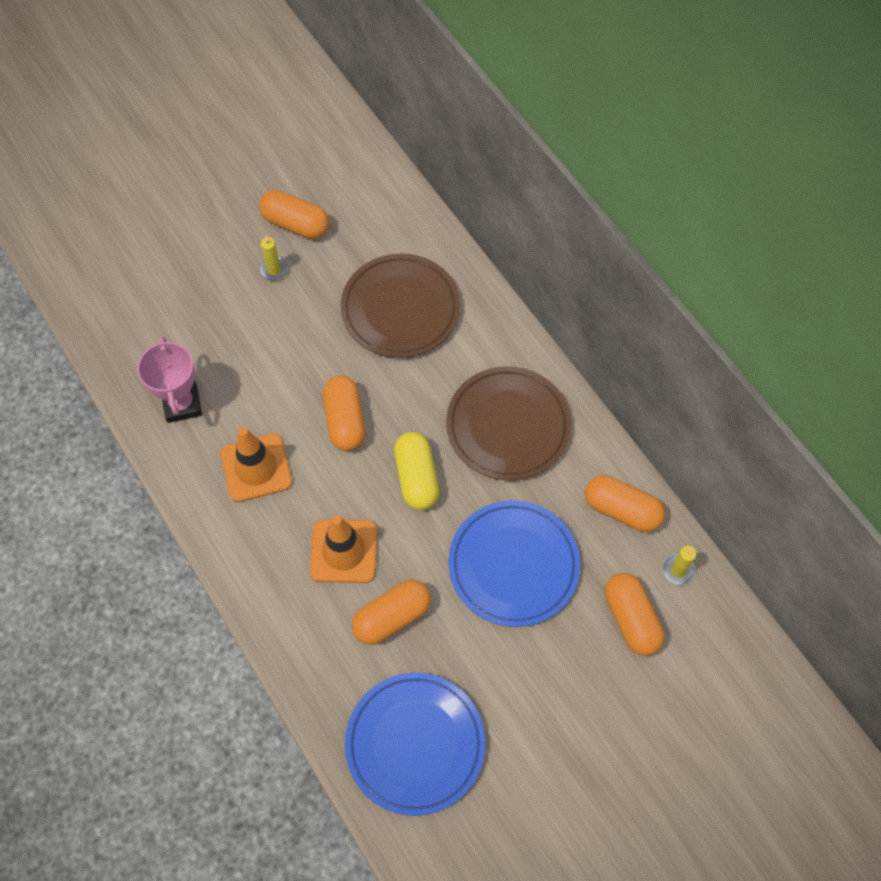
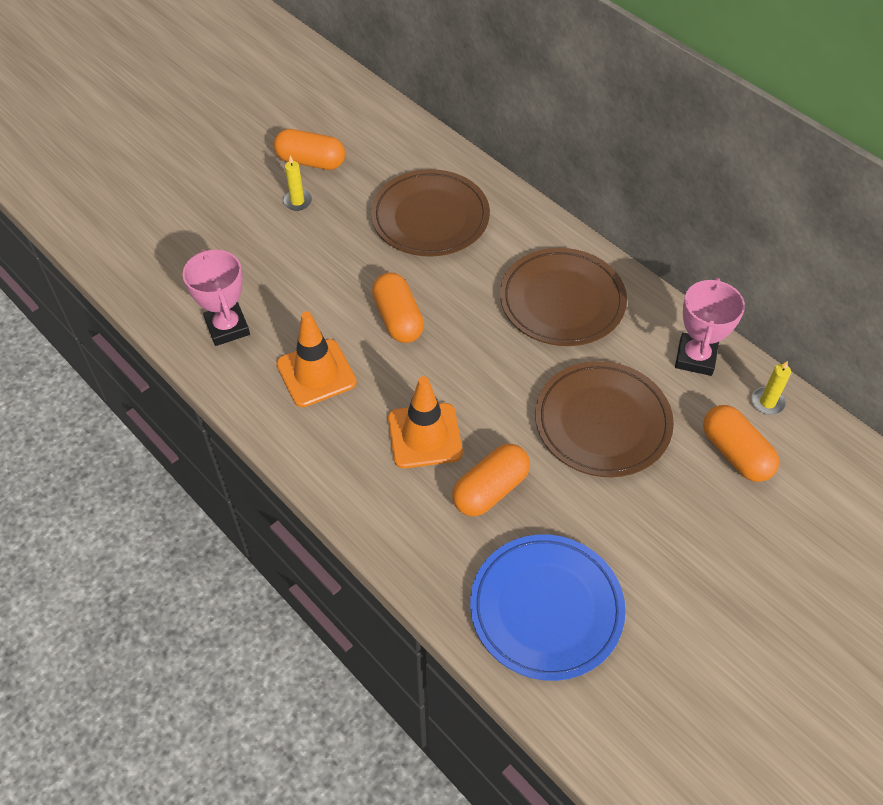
camera: 10 degrees left, 10 degrees down
yellow capsule [394,432,439,510] -> none
blue plate [448,500,580,627] -> brown plate [535,361,674,477]
orange capsule [585,475,665,532] -> pink trophy [675,278,745,376]

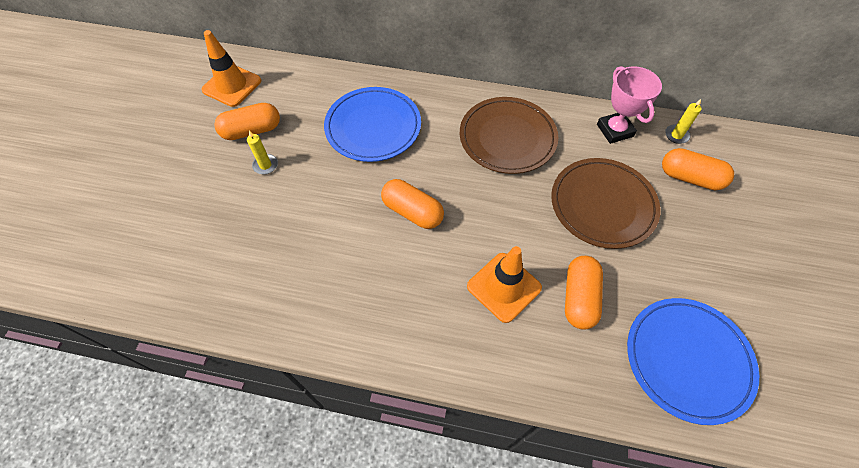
camera: 35 degrees left, 5 degrees up
pink trophy [183,249,250,346] -> none
orange traffic cone [276,312,357,407] -> orange traffic cone moved to [201,30,261,107]
brown plate [371,169,490,257] -> blue plate [324,87,421,162]

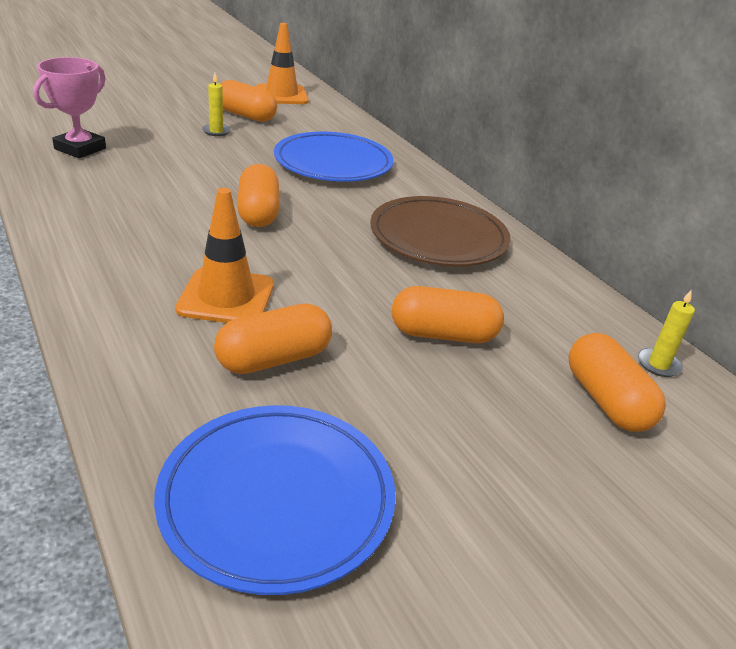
camera: 45 degrees right, 25 degrees down
brown plate [551,158,660,249] -> orange capsule [392,286,504,343]
pink trophy [597,66,662,144] -> pink trophy moved to [33,57,106,158]

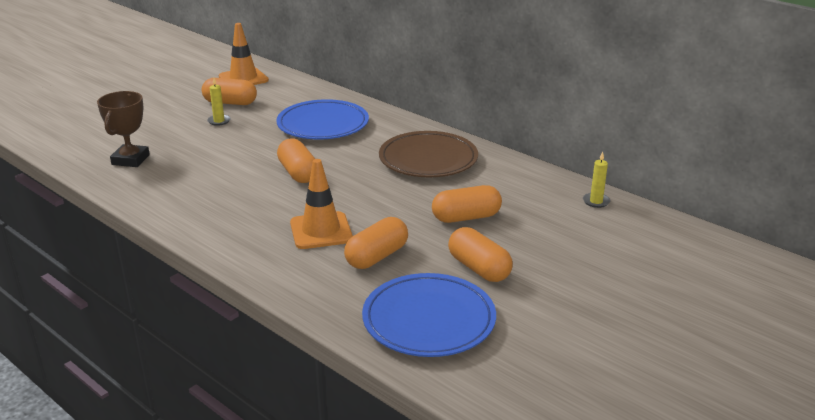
camera: 15 degrees left, 5 degrees down
pink trophy [33,57,106,158] -> brown trophy [97,91,150,167]
orange capsule [569,333,666,432] -> orange capsule moved to [448,227,513,282]

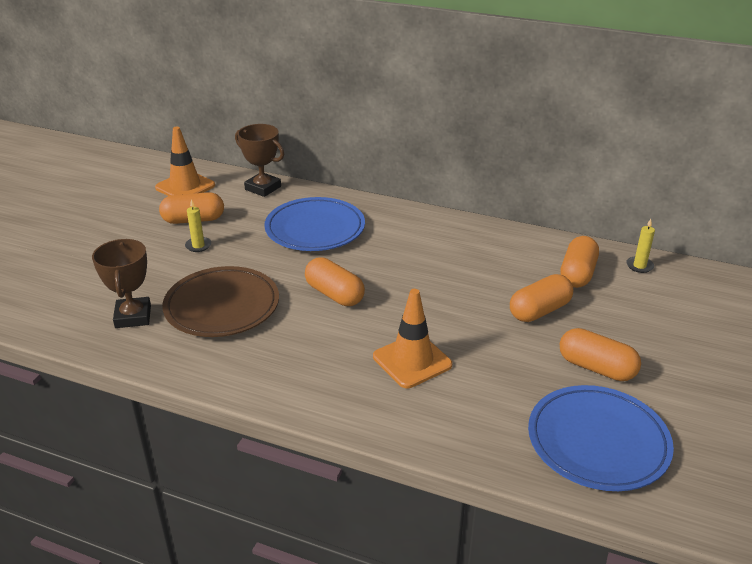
camera: 20 degrees left, 5 degrees up
orange capsule [344,217,408,269] -> orange capsule moved to [560,236,599,288]
brown plate [379,131,478,178] -> brown plate moved to [162,266,279,337]
none -> brown trophy [235,124,284,197]

